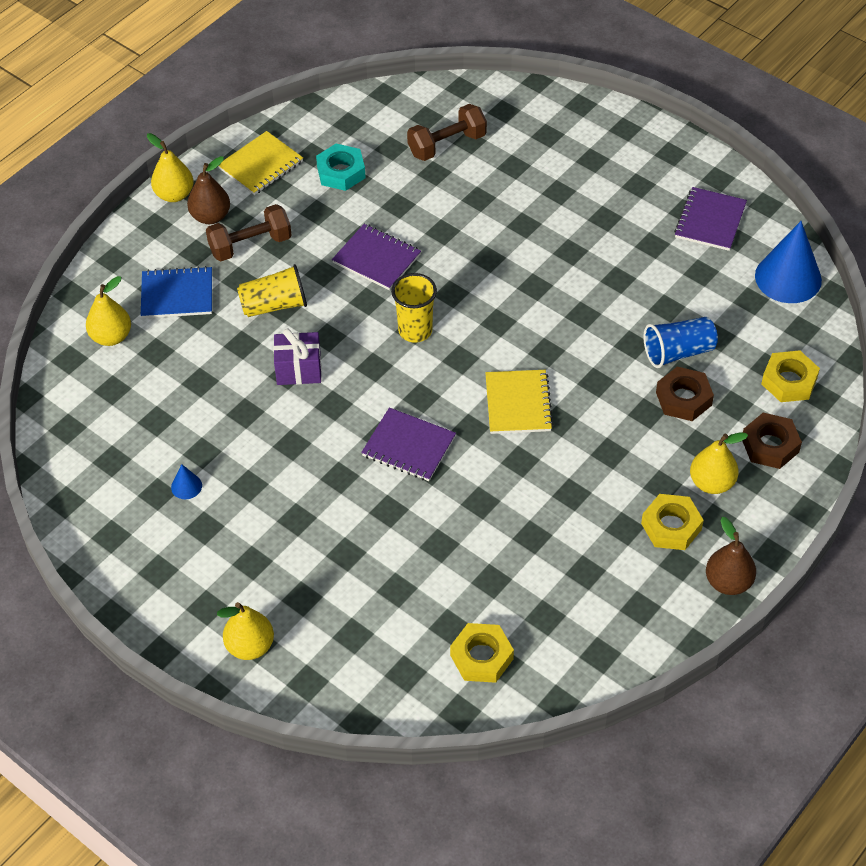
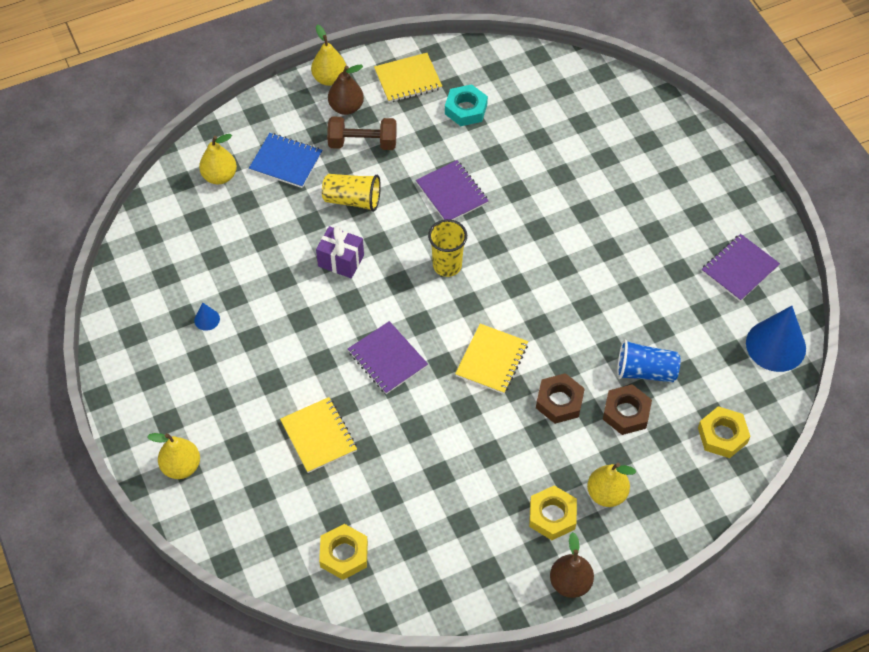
camera: 25 degrees right, 5 degrees up
brown dumbbell [407,104,487,161] -> none
brown nut [743,413,802,469] -> brown nut moved to [536,373,585,424]
none -> yellow notebook [280,397,357,473]

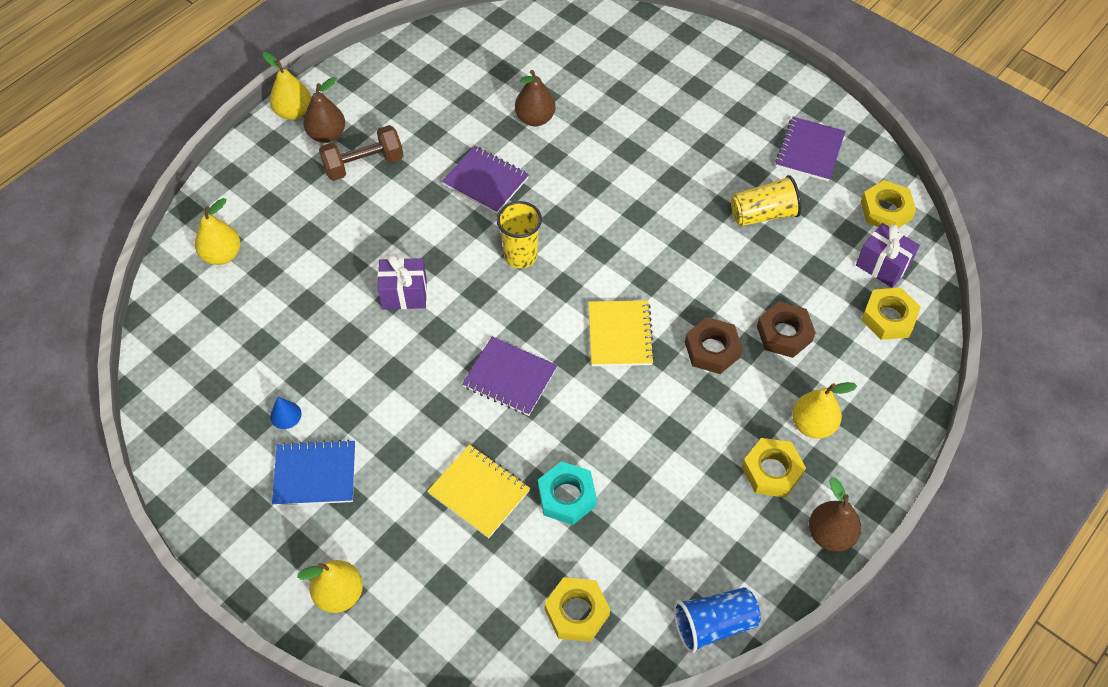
camera: 25 degrees left, 0 degrees up
blue notebook [249,133,322,188] -> blue notebook moved to [272,440,355,506]
yellow cup [322,174,381,212] -> yellow cup moved to [731,175,801,226]
yellow notebook [374,53,442,103] -> none
turquoise nut [445,84,488,126] -> turquoise nut moved to [538,461,597,525]
blue cup [617,339,681,382] -> blue cup moved to [673,587,761,653]
blue cone [746,306,806,372] -> yellow nut [861,180,916,228]
none -> brown pear [515,70,555,127]
none -> purple gift [856,223,920,288]

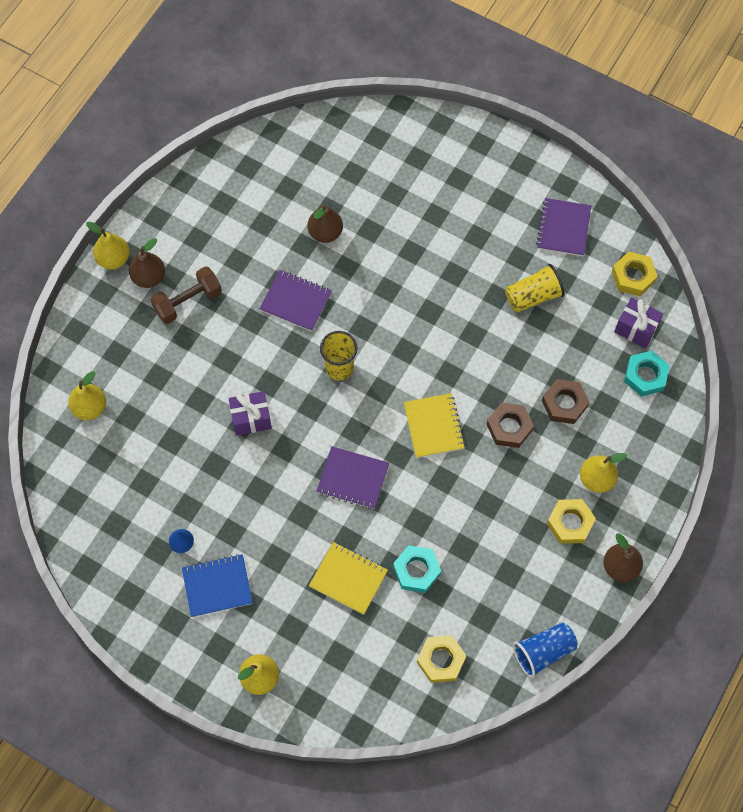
camera: 10 degrees left, 10 degrees up
yellow nut [861,288,921,340] -> turquoise nut [624,351,670,397]

